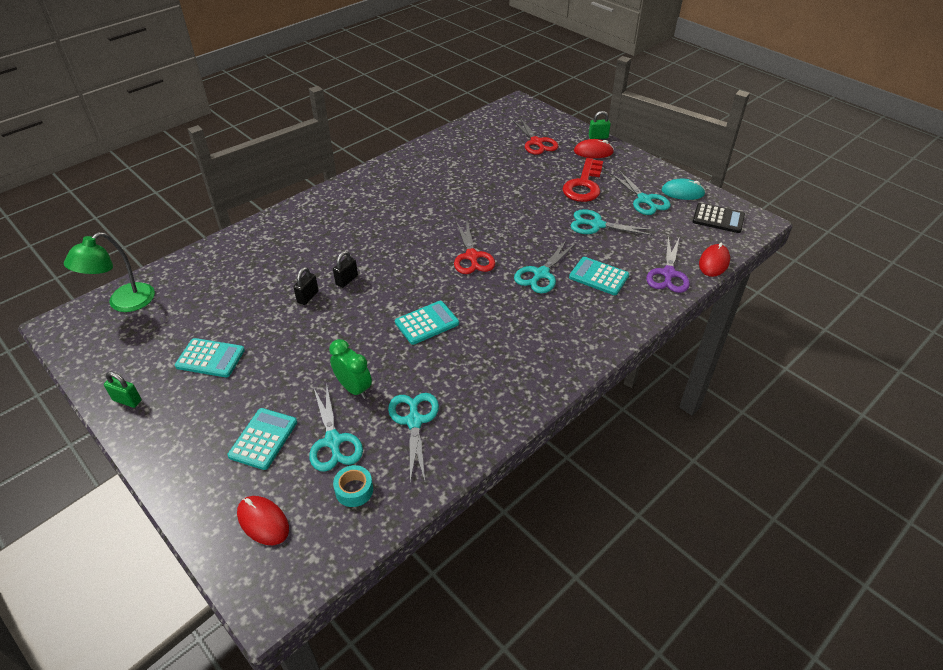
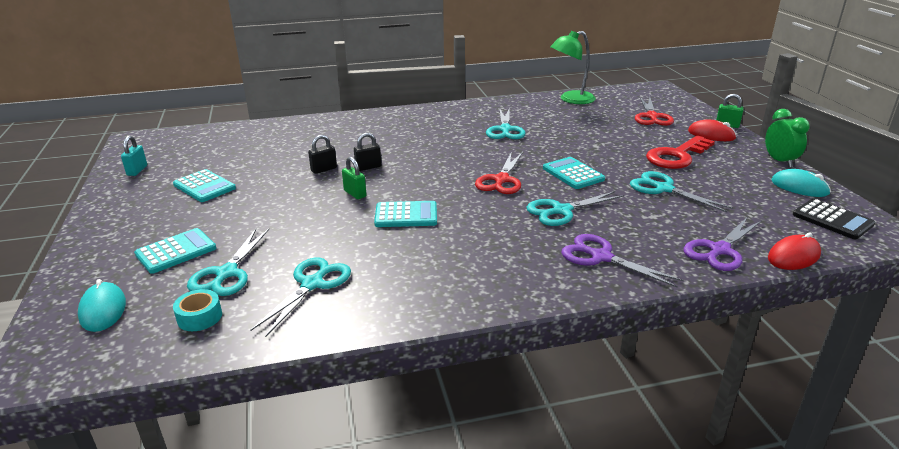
camera: 30 degrees right, 15 degrees down
green lamp [64,232,155,312] -> green lamp moved to [550,31,596,104]
green padlock [104,371,141,408] -> green padlock moved to [342,157,367,199]
red mouse [237,496,289,545] -> turquoise mouse [78,279,126,332]
green clock [329,339,372,399] -> green clock moved to [765,109,810,168]
turquoise calculator [569,257,629,295] -> turquoise calculator moved to [543,157,605,189]
turquoise scissors [610,170,671,215] -> turquoise scissors moved to [486,107,525,139]
none -> turquoise padlock [121,136,147,176]
none -> purple scissors [561,234,684,288]

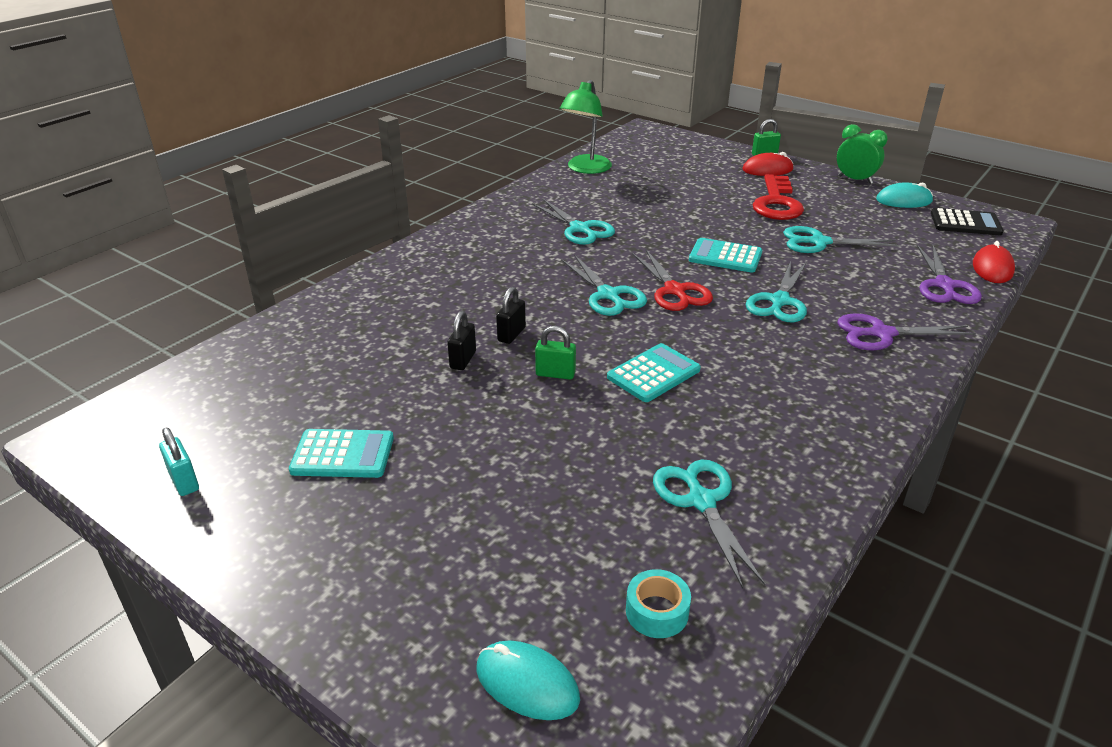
camera: 40 degrees left, 5 degrees up
turquoise calculator [134,228,216,274] -> none
turquoise scissors [187,229,269,296] -> turquoise scissors moved to [561,255,647,316]
red scissors [635,97,674,126] -> none

